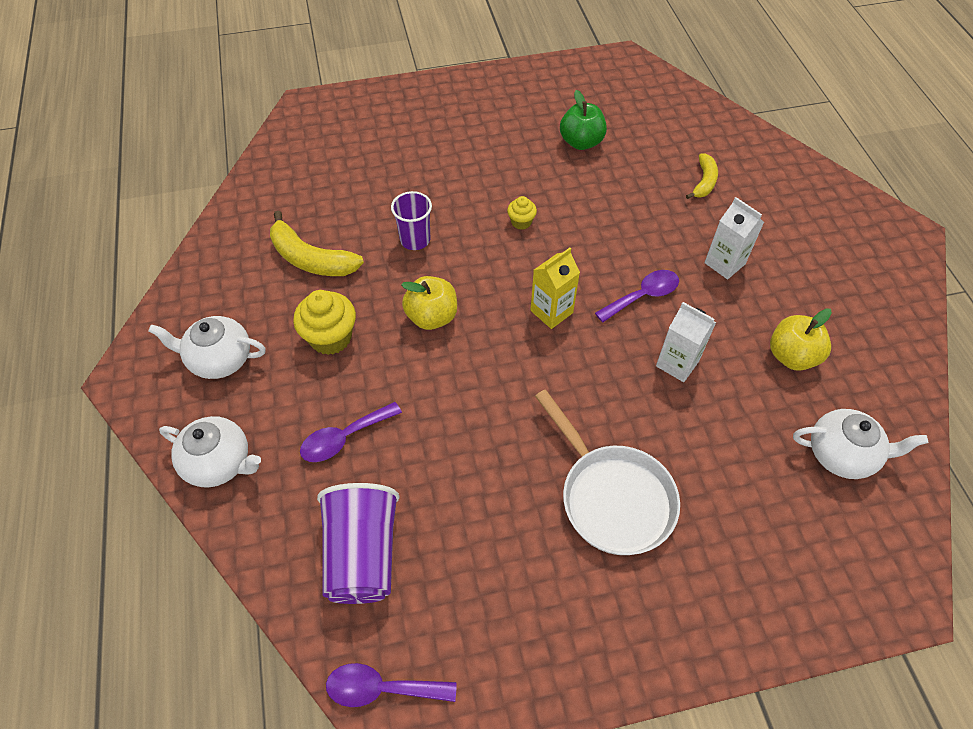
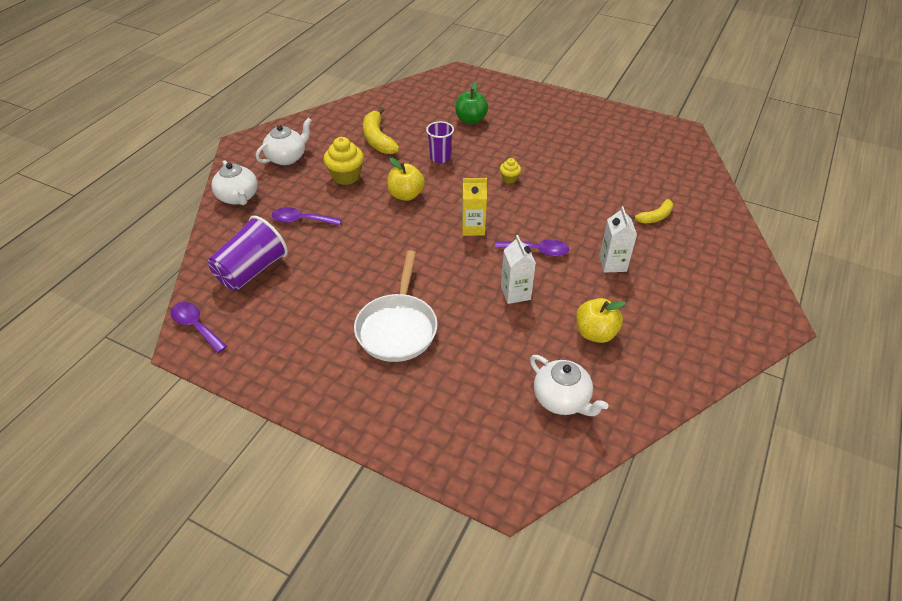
camera: 40 degrees right, 10 degrees down
white teapot [148,316,266,379] -> white teapot turned 90 degrees clockwise [256,118,312,165]
green apple [560,90,607,150] -> green apple moved to [455,82,488,124]

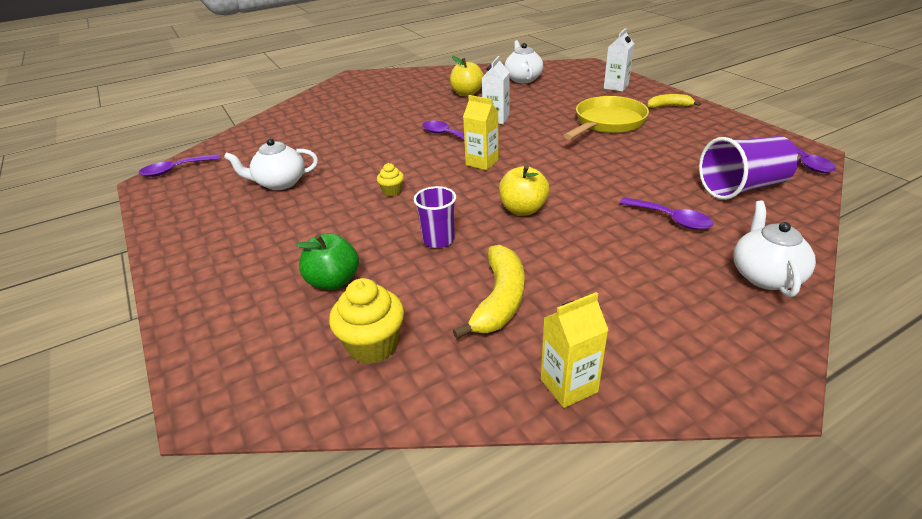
camera: 145 degrees left, 10 degrees down
white teapot [256,118,312,165] -> white teapot moved to [224,138,318,190]
yellow cupcake [323,137,364,185] -> yellow cupcake moved to [329,278,404,364]
white pan [354,250,437,362] -> yellow pan [563,96,649,140]
white carton [599,206,637,273] -> white carton moved to [604,28,634,92]
yellow banana [629,199,673,224] -> yellow banana moved to [647,94,701,108]
none -> purple spoon [139,154,220,177]
none -> yellow carton [541,292,608,408]

